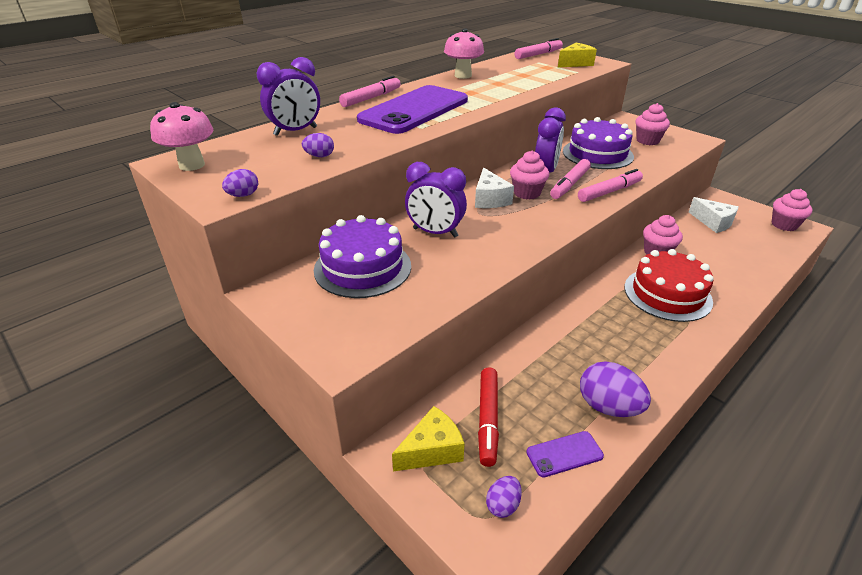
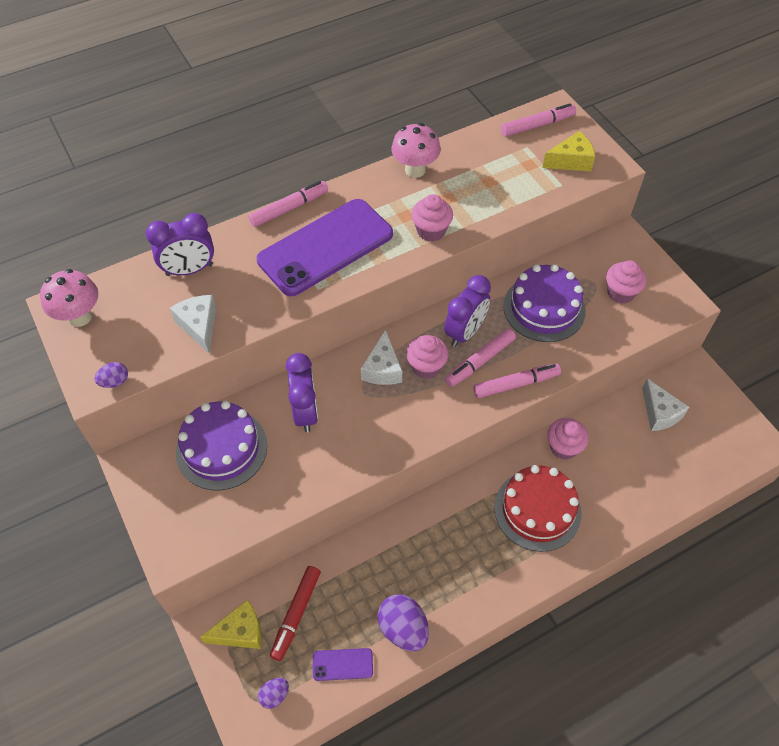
camera: 15 degrees right, 20 degrees up
purple egg [302,133,334,157] -> white cheese [170,295,216,353]
purple clock [405,162,467,238] -> purple clock turned 135 degrees counterclockwise [286,353,318,432]
pink cupcake [772,189,812,231] -> pink cupcake moved to [411,194,453,242]

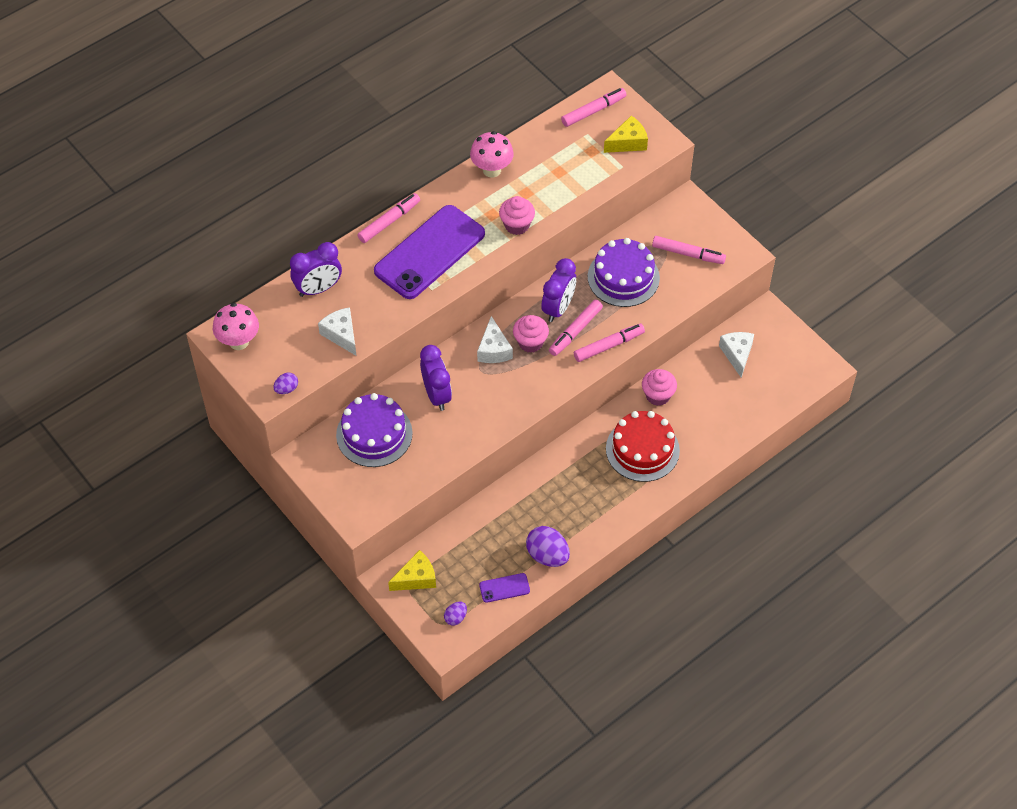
camera: 10 degrees left, 0 degrees up
red marker [270,566,321,661] -> none
pink cupcake [606,260,647,304] -> pink marker [652,236,726,264]
white cheese [642,378,689,431] -> white cheese turned 150 degrees counterclockwise [719,332,754,378]

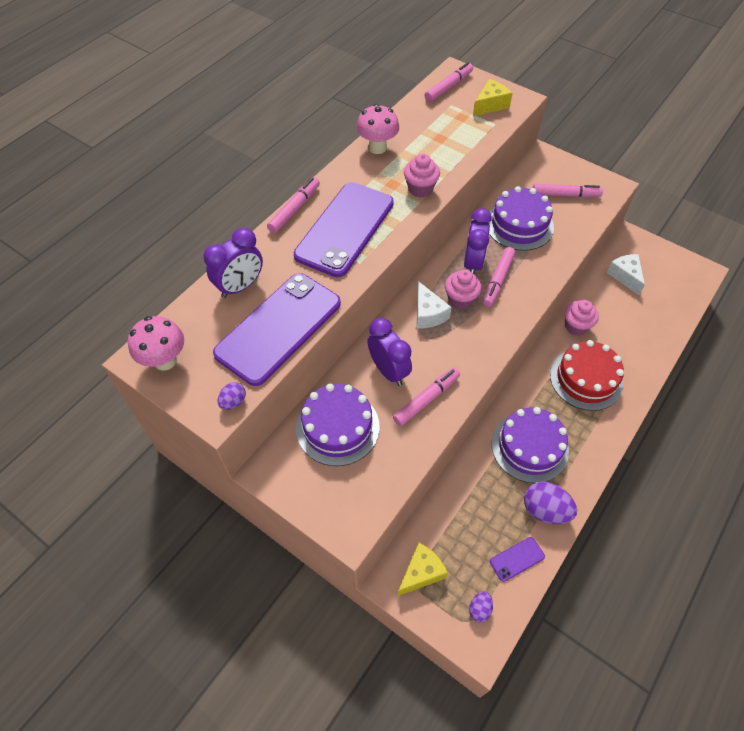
camera: 15 degrees left, 0 degrees up
white cheese [318,307,356,356] -> purple phone [213,273,341,386]
pink marker [574,323,645,362] -> pink marker moved to [393,368,460,426]
none -> purple cake [492,407,569,483]

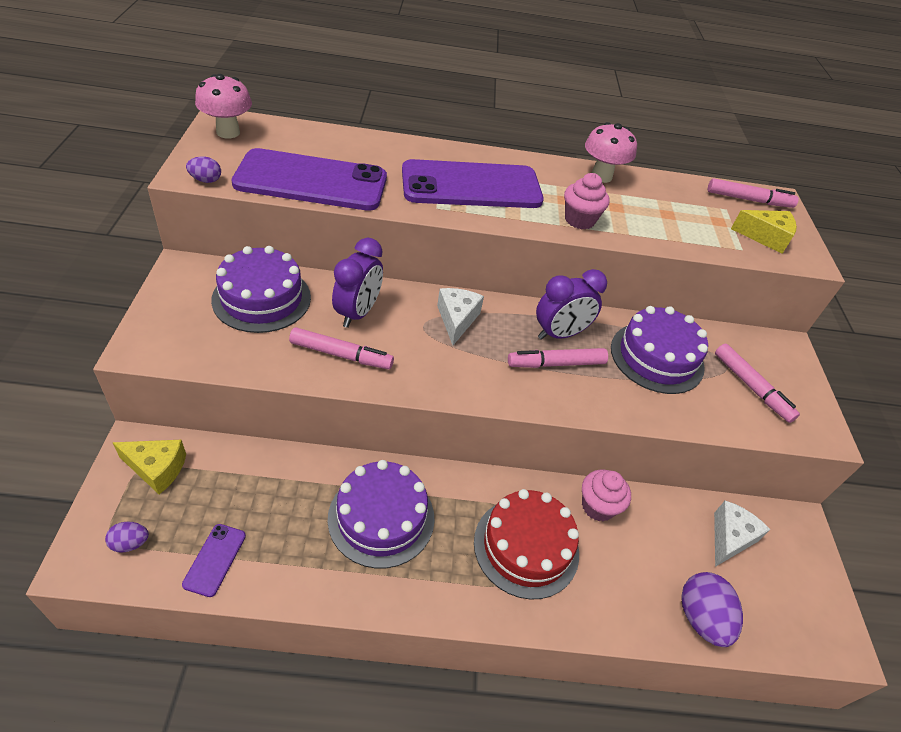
camera: 50 degrees right, 10 degrees down
purple clock [204,228,263,298] -> none
pink marker [267,177,320,233] -> none
white cheese [417,281,452,329] -> white cheese turned 150 degrees clockwise [437,288,484,345]
pink cupcake [445,269,482,309] -> none
purple phone [490,537,545,582] -> purple phone turned 75 degrees clockwise [182,524,246,597]
purple egg [524,481,577,524] -> purple egg moved to [681,572,743,647]

